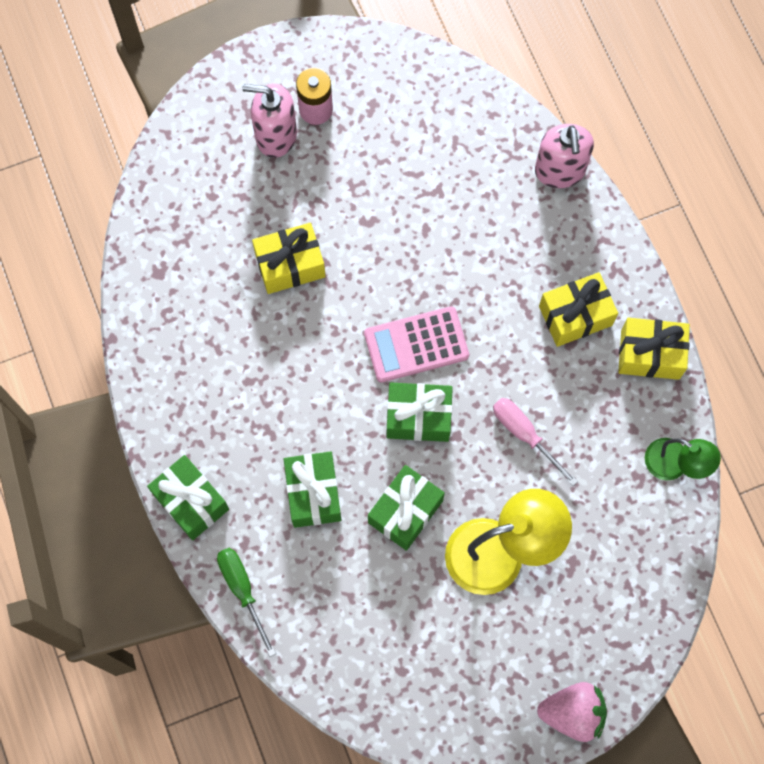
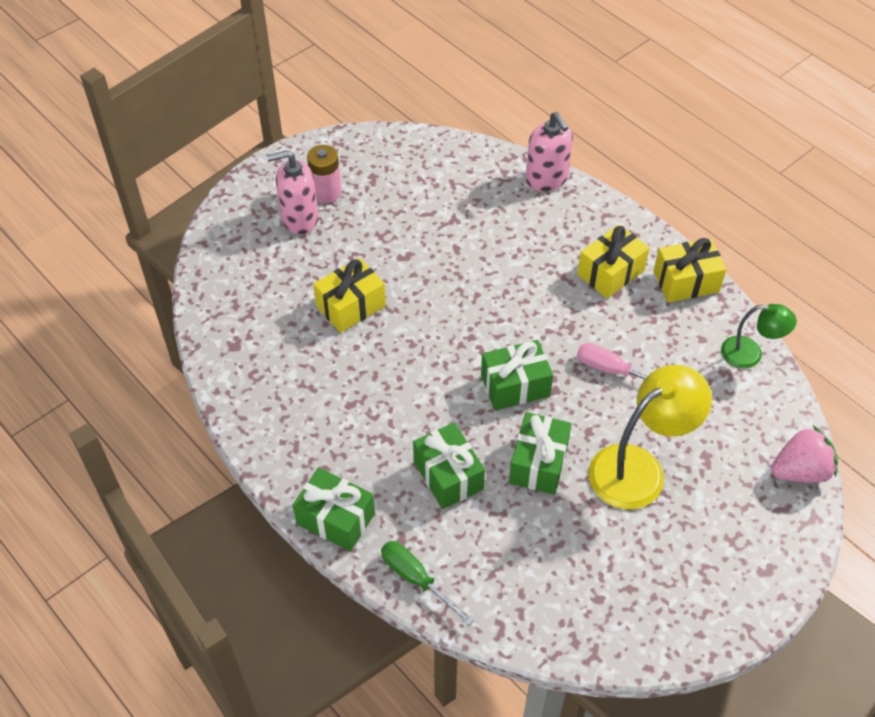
camera: 20 degrees left, 20 degrees down
pink calculator [364,306,469,382] -> none
pink strawberry [537,682,607,742] -> pink strawberry moved to [771,426,838,483]

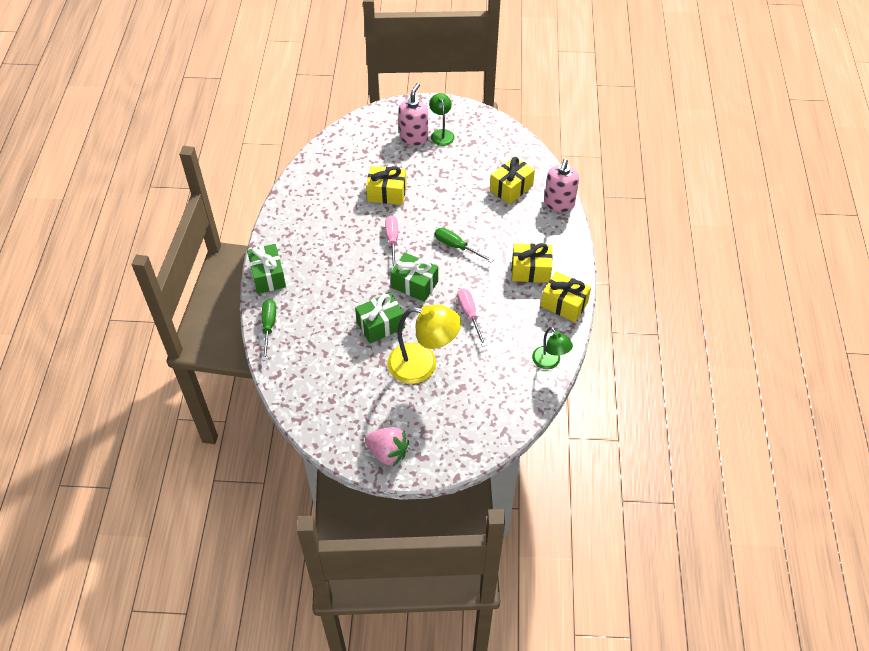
camera: 45 degrees right, 0 degrees up
pink soap dispenser [267,150,318,235] -> pink soap dispenser turned 75 degrees clockwise [398,83,428,146]
pink battery [307,145,341,203] -> green lamp [429,93,455,146]
green gift [413,422,485,509] -> none
pink strawberry [771,426,838,483] -> pink strawberry moved to [365,427,409,467]
none -> pink screwdriver [385,215,398,269]
none -> green screwdriver [435,228,493,263]
none -> yellow gift [490,156,535,204]

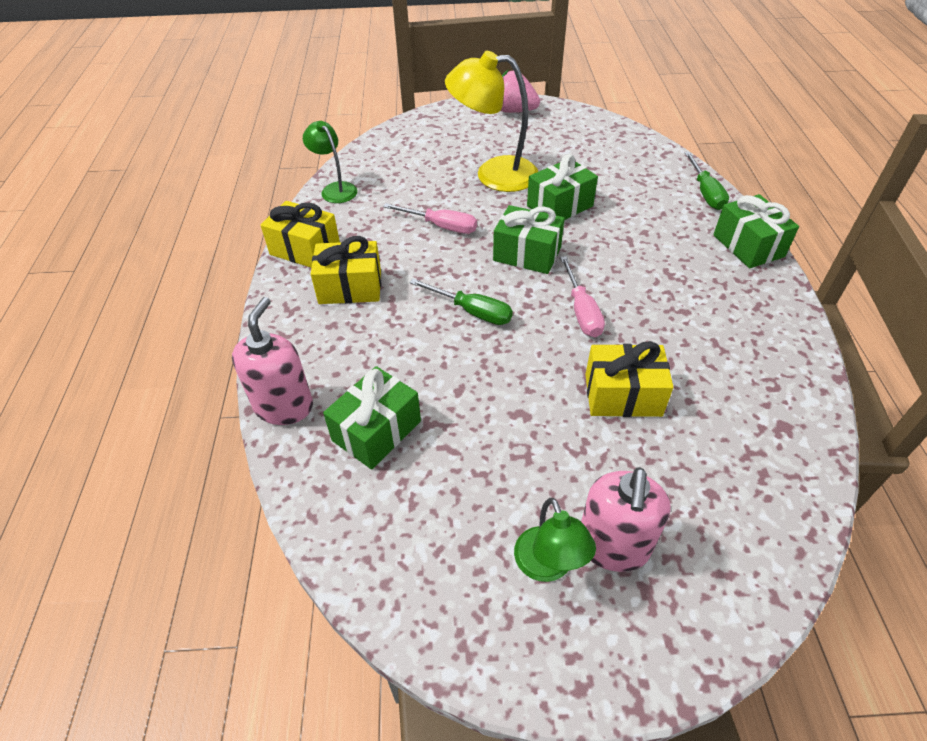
camera: 175 degrees right, 5 degrees down
pink screwdriver [457,288,487,347] -> pink screwdriver turned 45 degrees counterclockwise [383,203,477,234]
yellow gift [490,156,535,204] -> green gift [323,366,421,469]

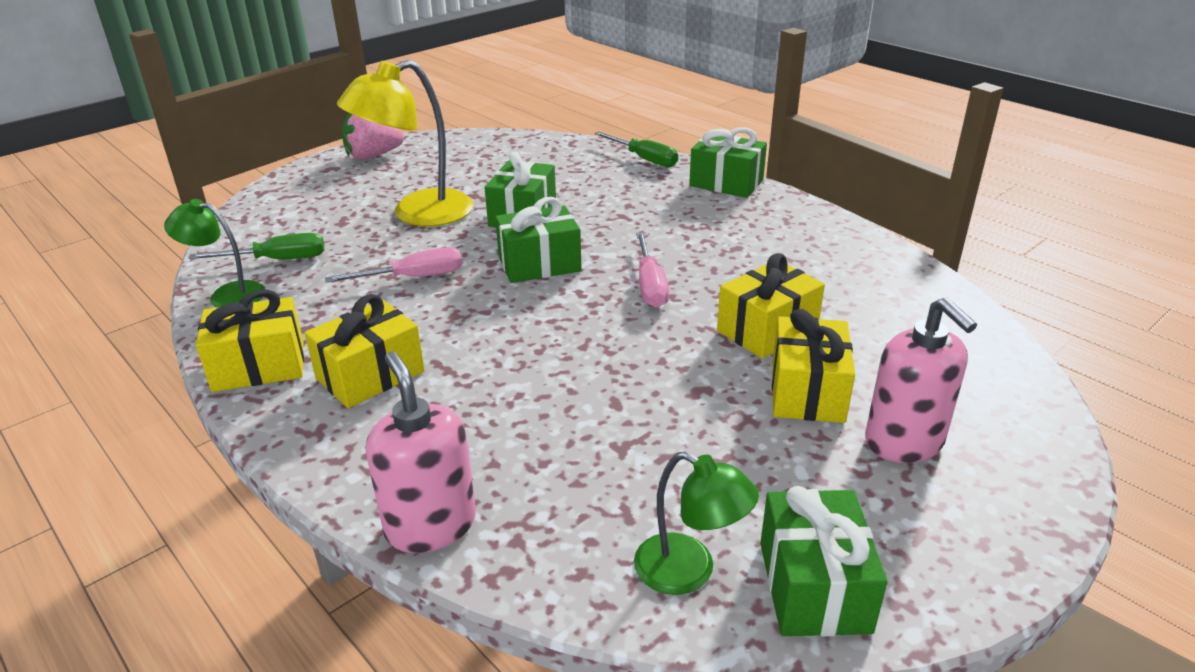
camera: 40 degrees left, 15 degrees down
green gift [323,366,421,469] -> green gift moved to [760,486,888,637]
green screwdriver [409,279,513,325] -> green screwdriver moved to [188,233,324,259]
green lamp [514,498,596,582] -> green lamp moved to [634,451,759,595]
pink screwdriver [560,256,605,337] -> pink screwdriver turned 45 degrees clockwise [636,232,669,308]
none -> yellow gift [772,309,855,423]

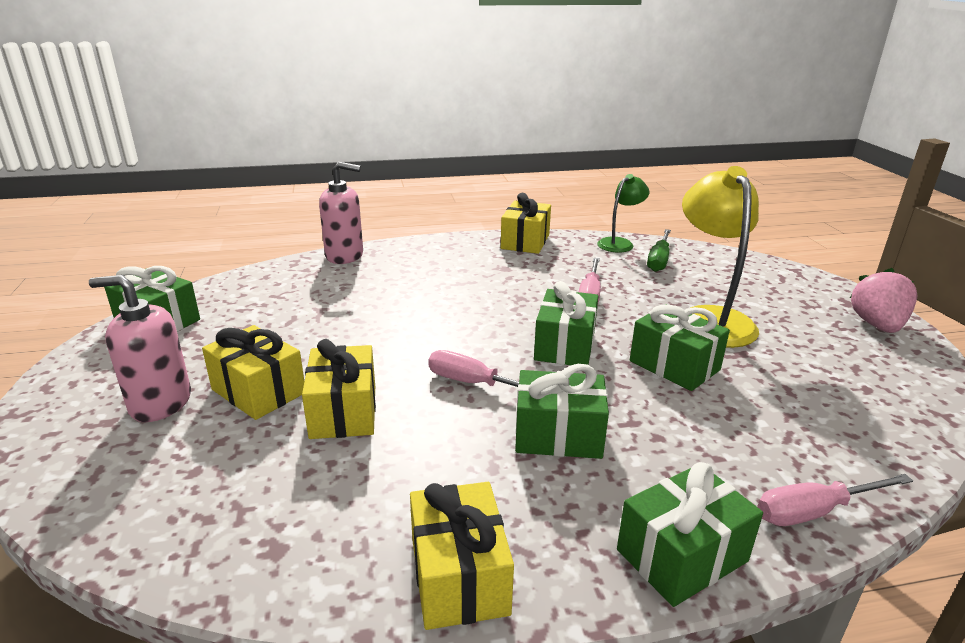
camera: 120 degrees right, 5 degrees down
yellow gift [304,294,425,408] -> yellow gift moved to [410,482,514,630]
green screwdriver [594,131,678,167] -> pink screwdriver [757,474,913,526]
green lamp [634,451,759,595] -> none
none -> green gift [515,364,609,459]

